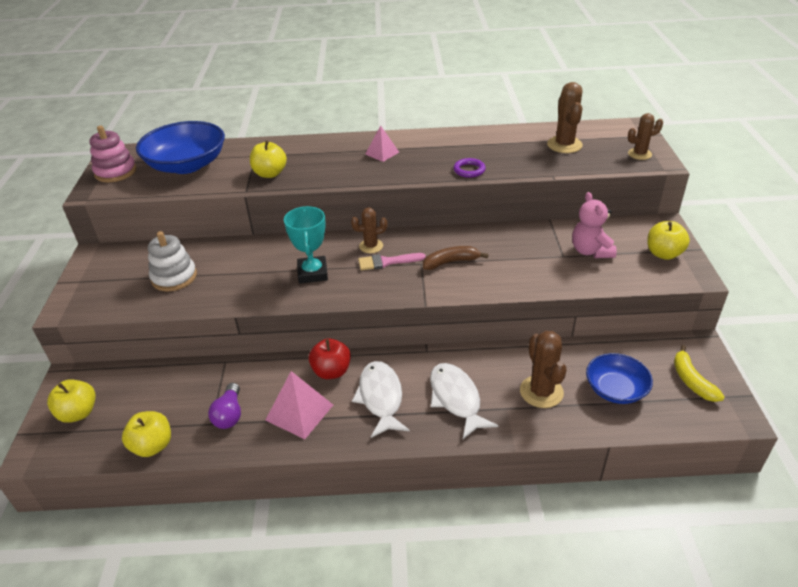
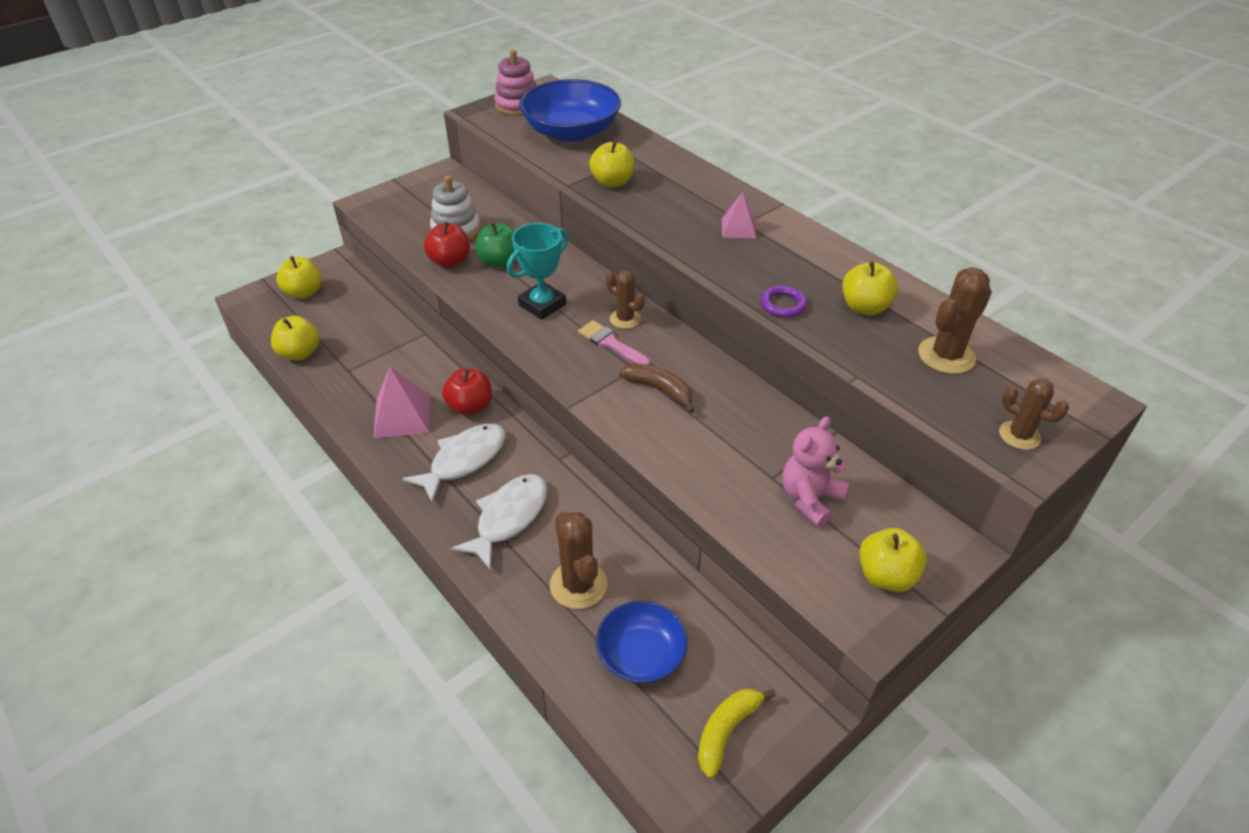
camera: 50 degrees right, 5 degrees up
purple light bulb [208,383,241,429] -> none
brown cactus [520,331,567,408] -> brown cactus turned 60 degrees counterclockwise [550,512,607,609]
none -> red apple [424,222,470,268]
none -> green apple [476,222,516,268]
none -> yellow apple [842,261,898,315]

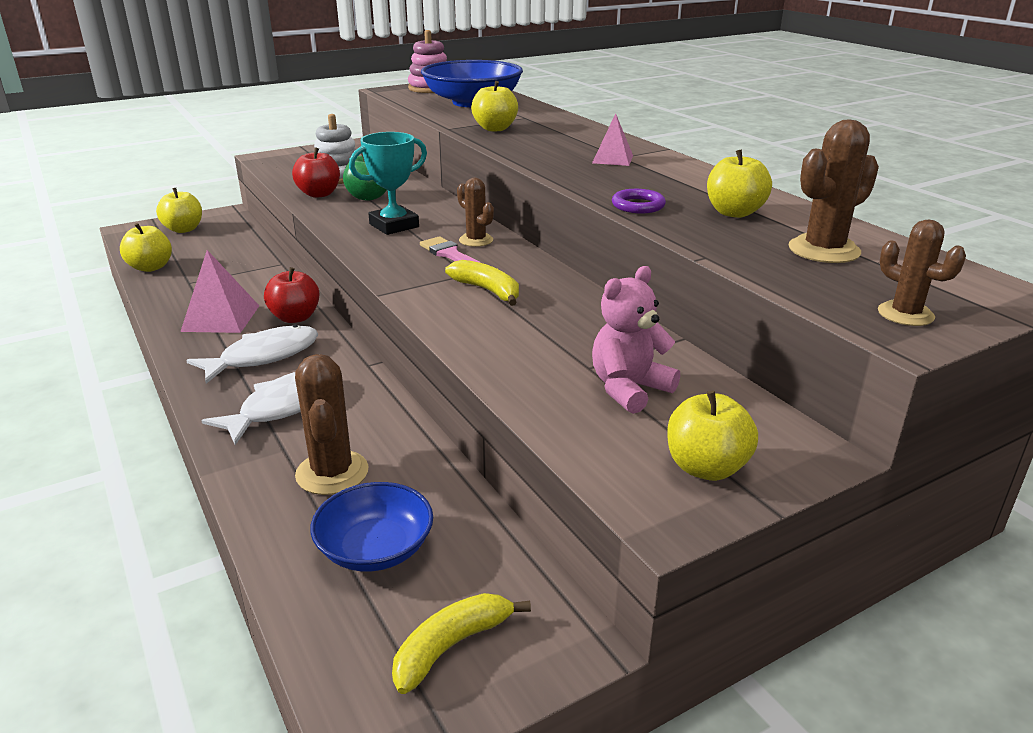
camera: 10 degrees right, 15 degrees down
brown banana [619,363,695,413] -> yellow banana [445,260,519,306]

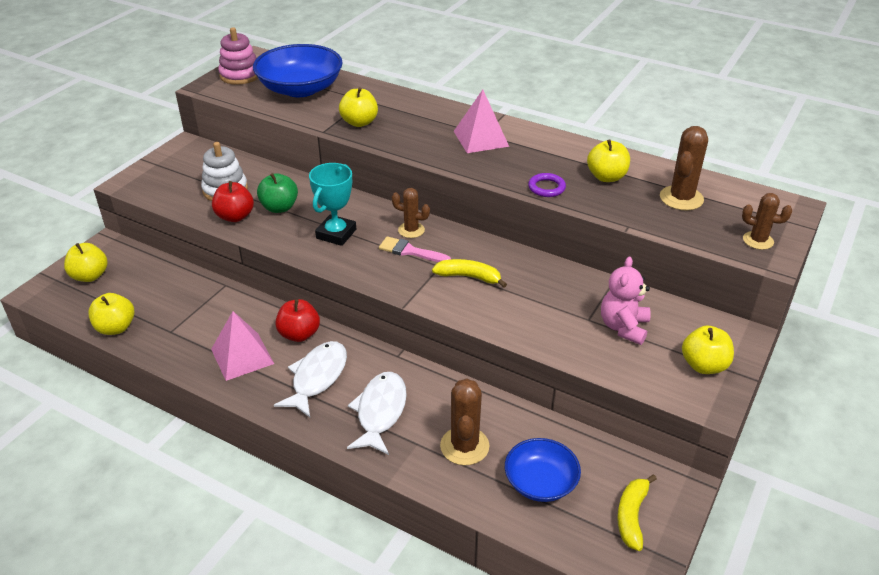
camera: 30 degrees left, 10 degrees up
brown cactus [295,354,369,495] -> brown cactus turned 45 degrees clockwise [440,378,489,465]
pink pyramid [592,113,633,166] -> pink pyramid [454,90,509,153], size x1.59

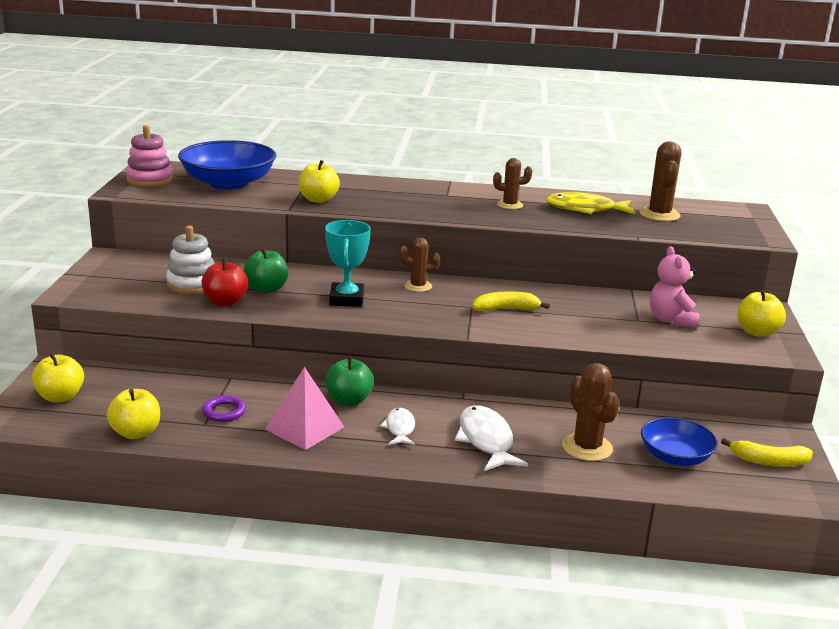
camera: 25 degrees left, 15 degrees down
white fish [274,341,347,417] -> white fish [380,408,415,445], size x0.60
red apple [275,299,320,342] -> green apple [325,356,374,406]
pink brush [379,236,451,262] -> none
pink pyramid [454,90,509,153] -> none
purple ring [528,173,566,197] -> purple ring moved to [202,395,246,422]
yellow apple [587,139,630,182] -> yellow fish [545,192,635,214]
yellow banana [617,474,657,551] -> yellow banana turned 75 degrees counterclockwise [721,438,813,467]
brown cactus [742,193,792,250] -> brown cactus moved to [493,158,532,210]

